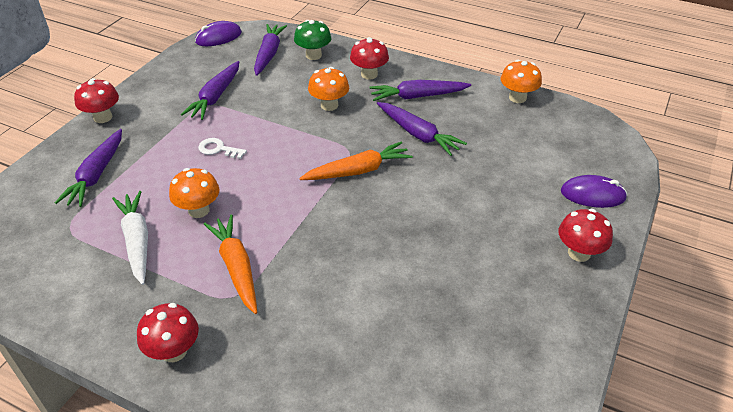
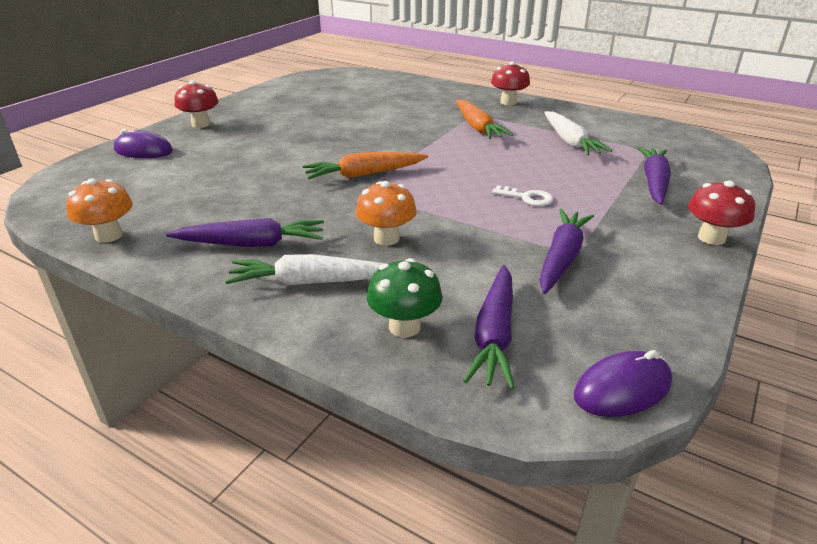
camera: 175 degrees left, 10 degrees down
orange mushroom [169,168,219,218] -> none
red mushroom [350,37,389,79] -> white carrot [225,254,384,285]
purple carrot [377,102,467,156] -> none

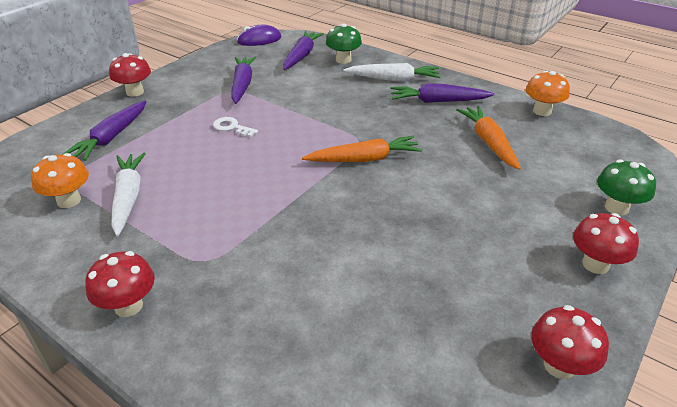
camera: 175 degrees left, 5 degrees up
purple mouse [114,129,173,158] -> green mushroom [597,159,656,215]
orange mushroom [355,181,417,246] -> orange mushroom moved to [31,153,89,208]
orange carrot [456,100,513,139] -> orange carrot moved to [456,106,521,170]
purple carrot [540,209,594,294] -> purple carrot turned 150 degrees clockwise [231,57,256,104]
none -> red mushroom [531,305,609,379]

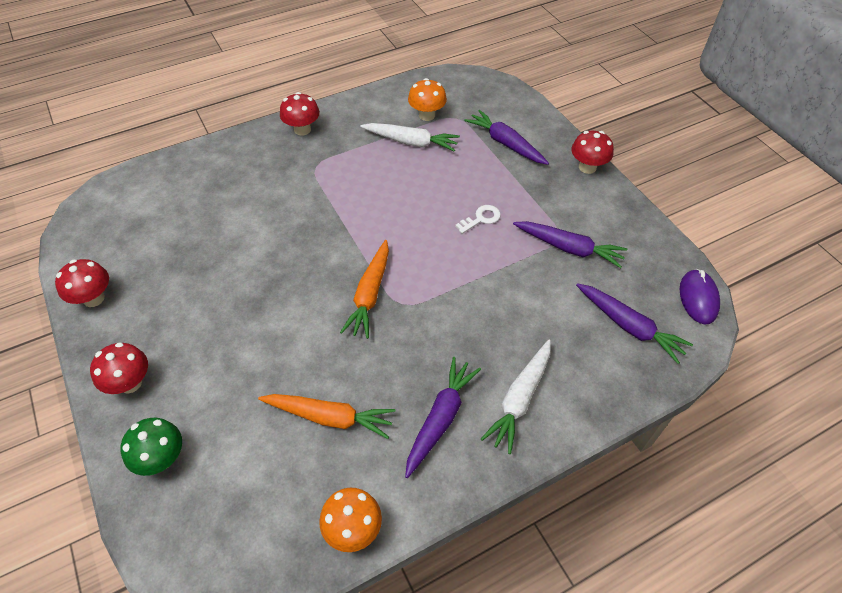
camera: 115 degrees right, 15 degrees up
green mushroom [326,23,362,64] -> none

